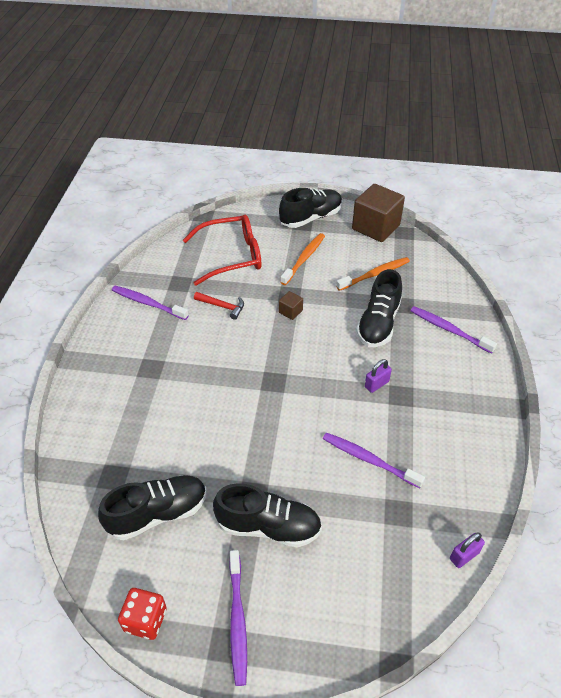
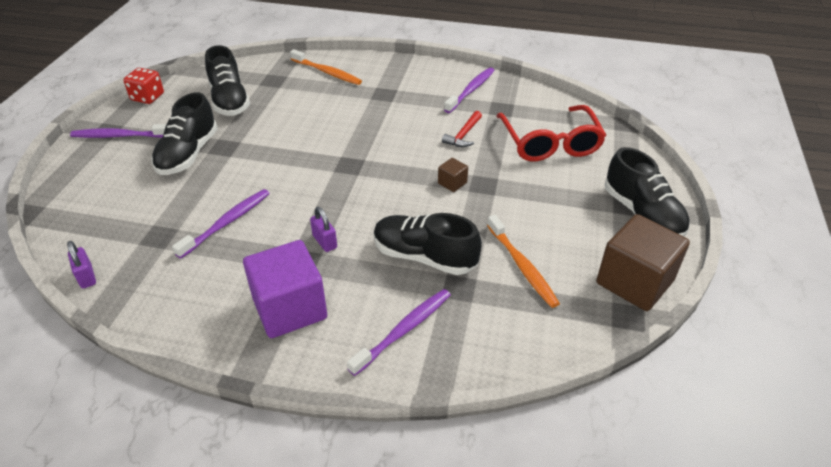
camera: 95 degrees right, 5 degrees down
orange toothbrush [280,233,325,285] -> orange toothbrush moved to [290,49,362,85]
none -> purple cube [243,240,327,338]

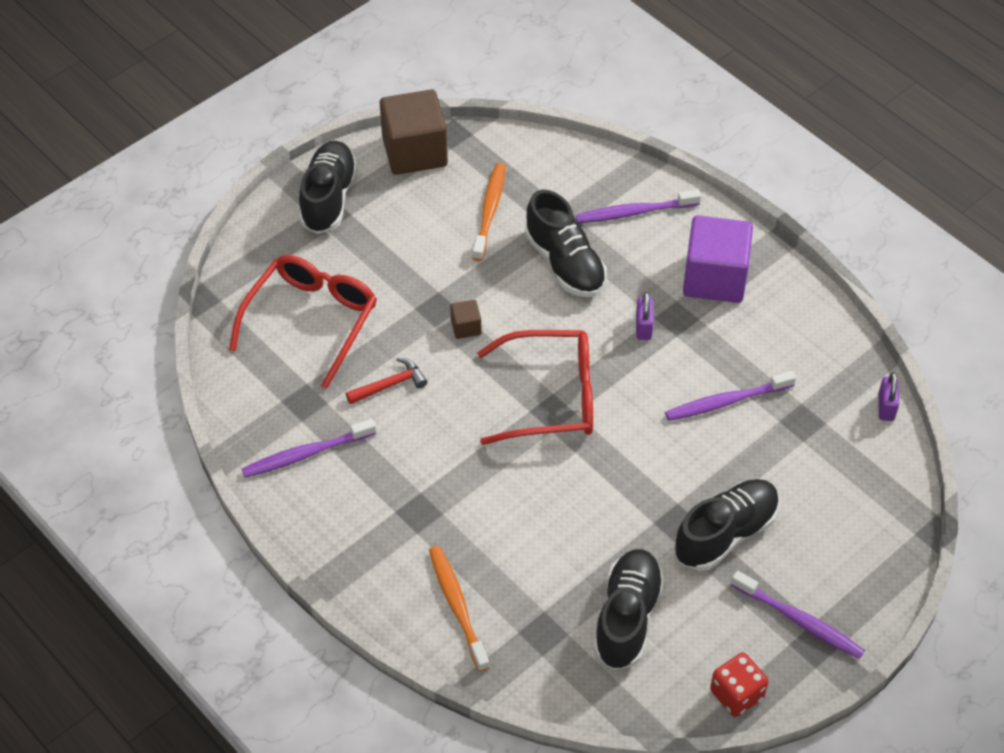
camera: 145 degrees left, 10 degrees up
none -> red glasses [477,330,593,445]

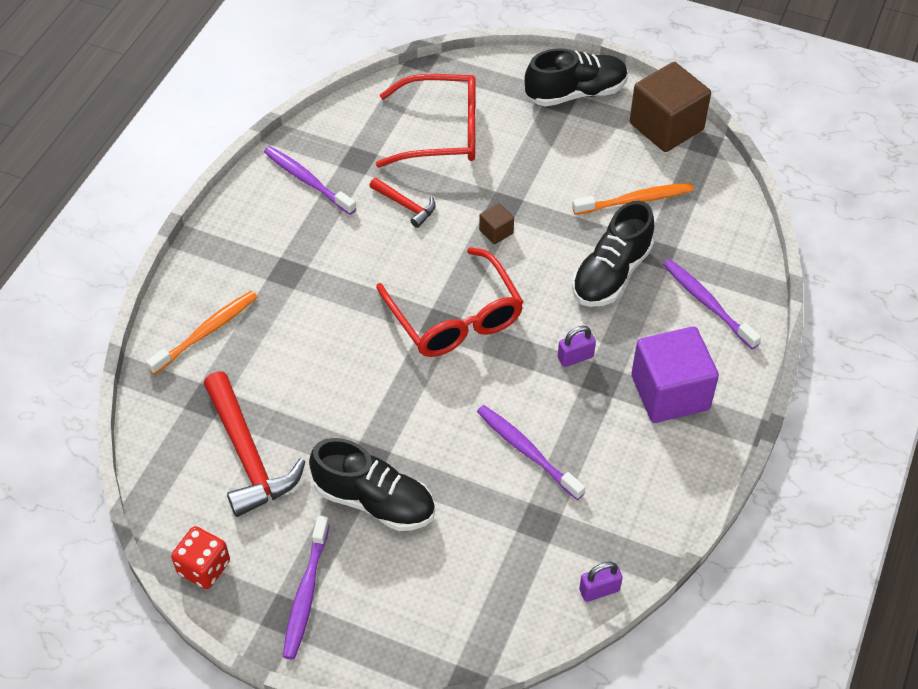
camera: 65 degrees right, 0 degrees up
black shoe [593,549,664,670] -> red hammer [204,371,306,517]

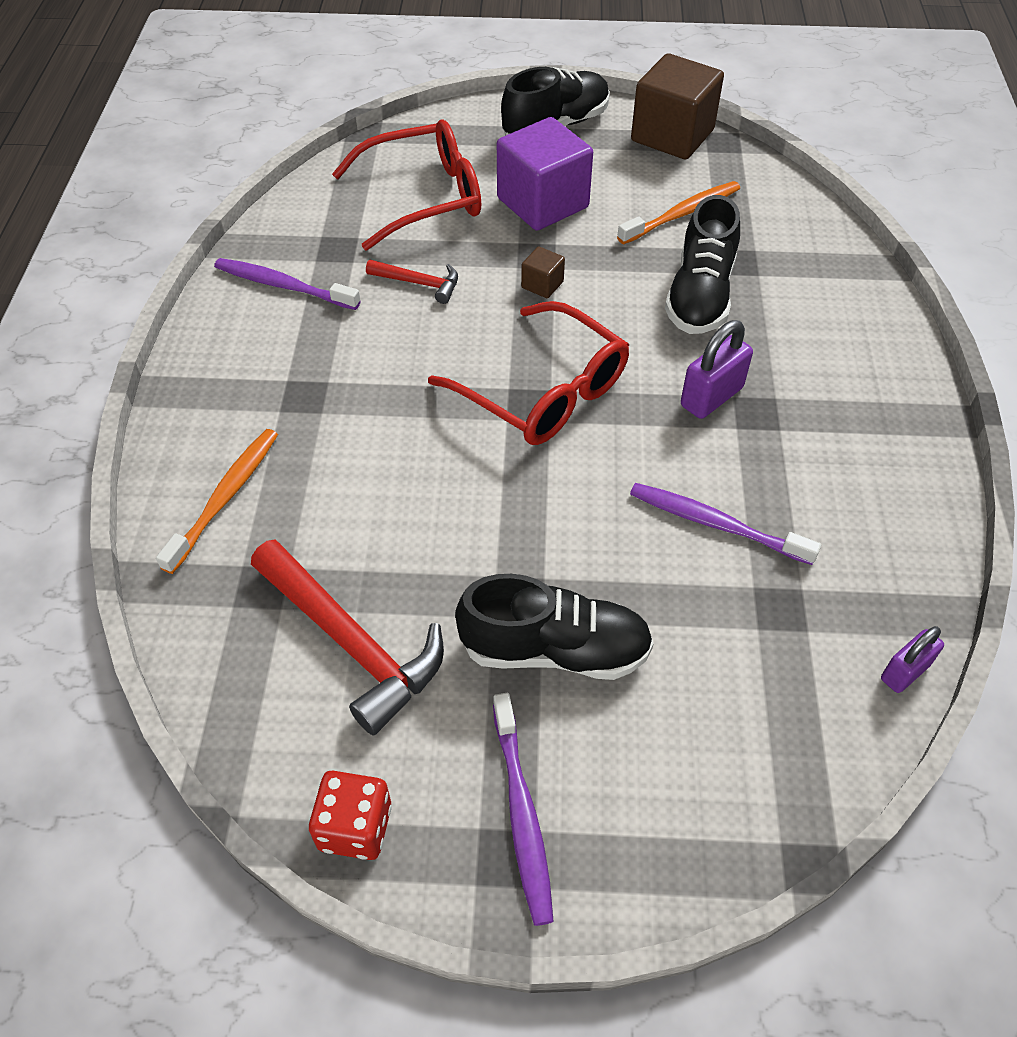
camera: 20 degrees left, 0 degrees up
purple padlock [558,326,596,367] -> purple padlock [681,320,753,419], size x1.51
purple cube [631,326,719,423] -> purple cube moved to [497,117,593,231]
purple toothbrush [663,259,761,349] -> none

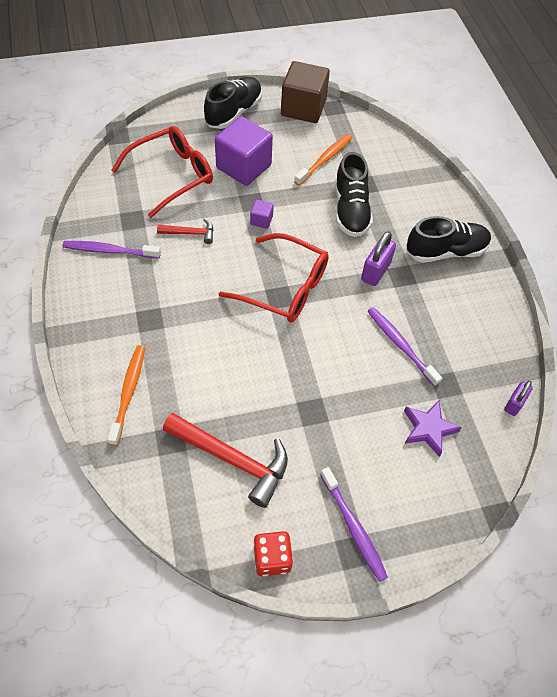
camera: 20 degrees left, 5 degrees up
black shoe [455,574,654,680] -> black shoe moved to [407,216,491,263]
brown cube [521,246,565,298] -> purple cube [250,199,274,229]
purple toothbrush [630,483,821,565] -> purple toothbrush turned 45 degrees clockwise [368,307,442,387]
none -> purple star [404,400,462,457]

